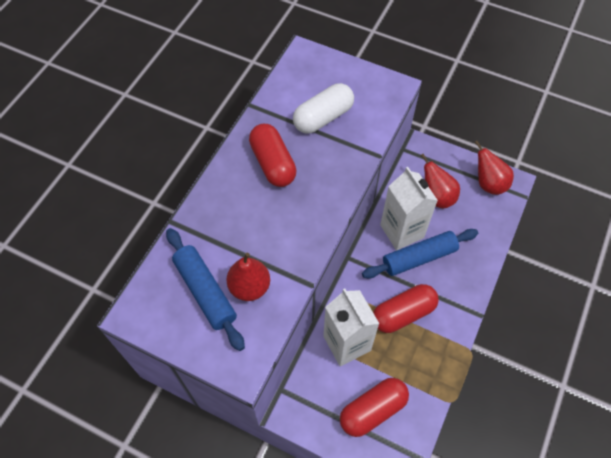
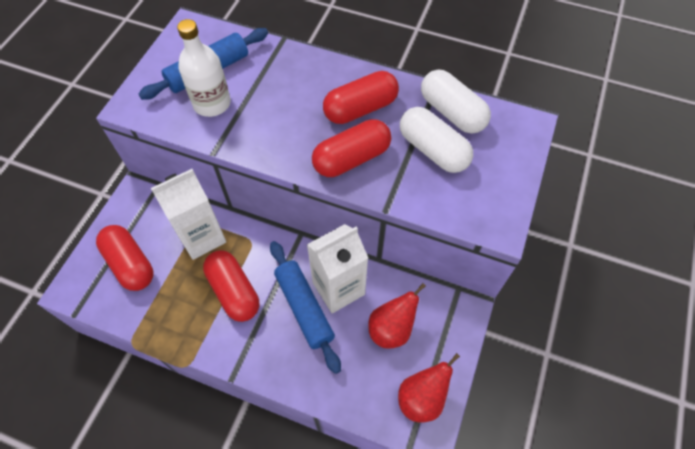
camera: 85 degrees right, 0 degrees up
red pear [226,253,270,301] -> white bottle [177,19,231,117]
none -> red capsule [312,119,391,177]
none -> white capsule [421,70,491,134]

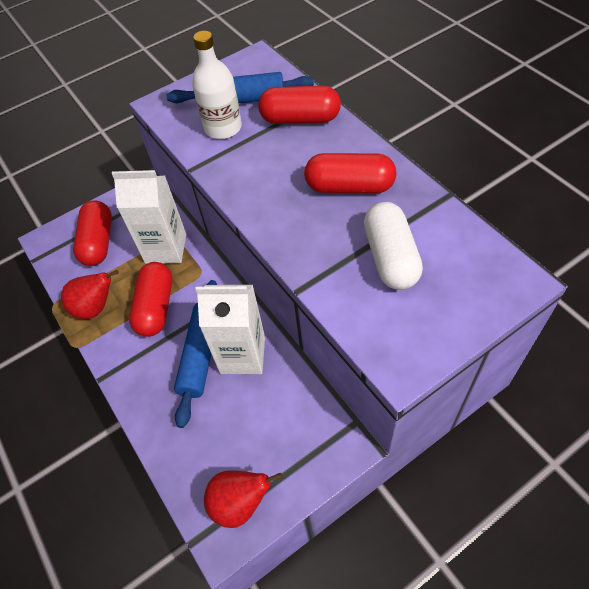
camera: 40 degrees right, 5 degrees down
red capsule [312,119,391,177] -> red capsule moved to [258,85,341,124]
red pear [368,283,426,349] -> red pear moved to [61,270,119,319]
white capsule [421,70,491,134] -> none

